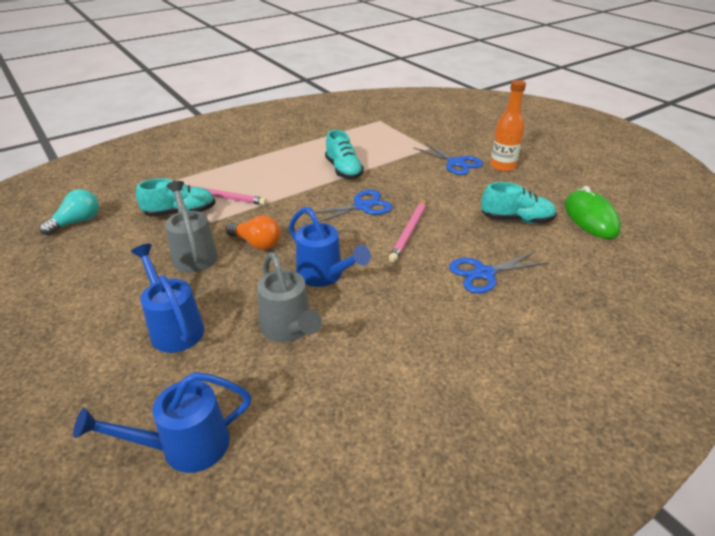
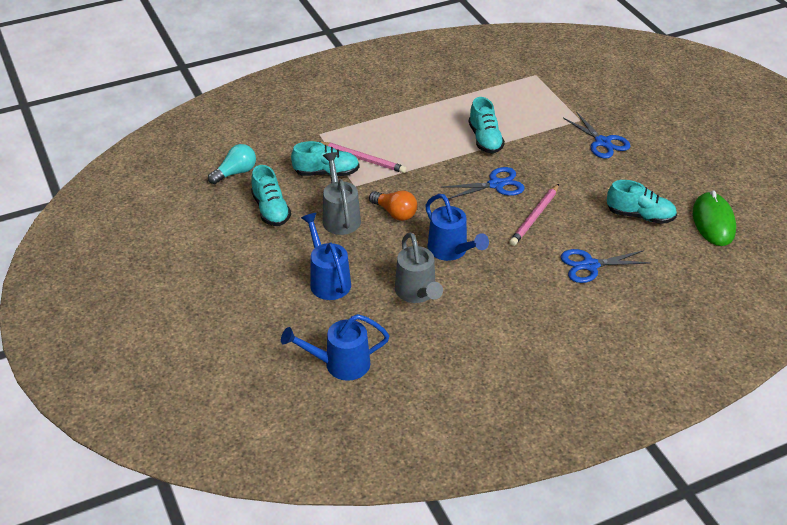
camera: 10 degrees right, 5 degrees up
orange bottle [490,80,526,172] -> none
none -> turquoise shoe [251,165,291,226]

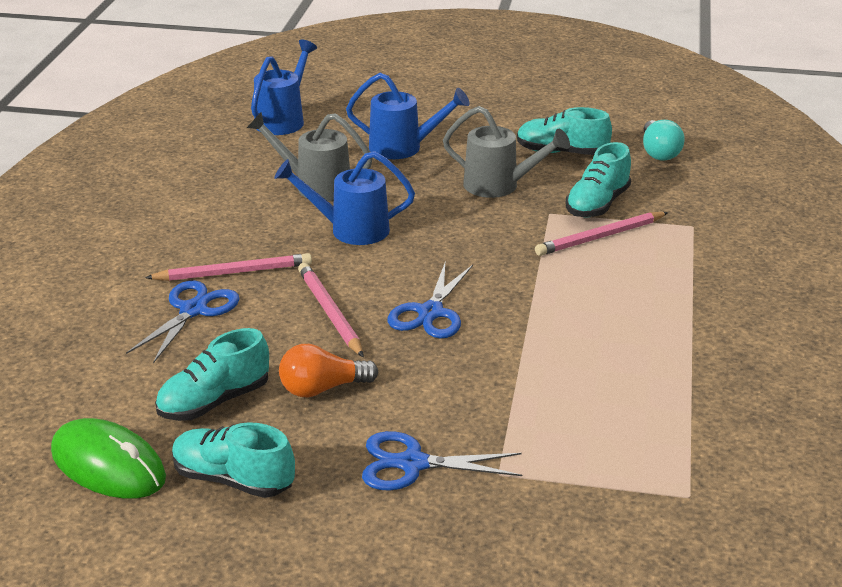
camera: 125 degrees right, 10 degrees down
orange light bulb [369,191,417,221] -> orange light bulb moved to [279,344,378,397]
turquoise shoe [469,97,505,154] -> turquoise shoe moved to [172,422,295,498]
none -> pink pencil [145,253,312,281]

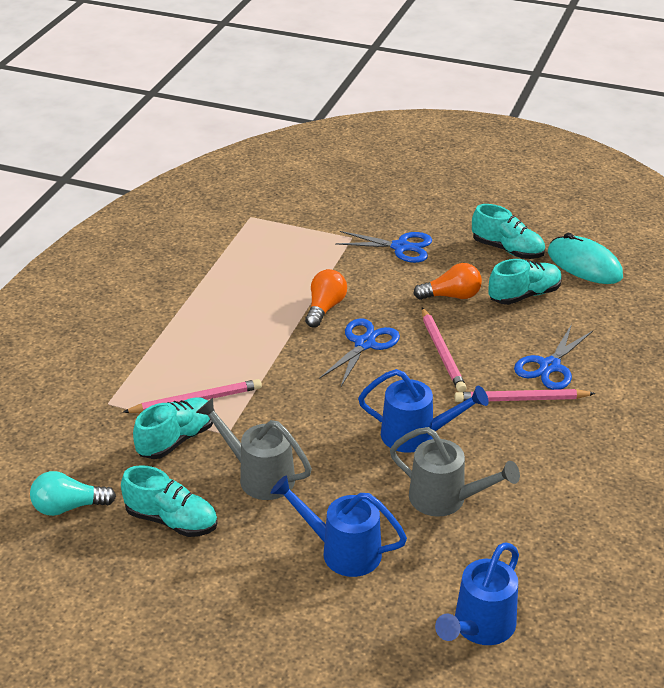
camera: 170 degrees left, 5 degrees up
green mouse [51,418,166,499] -> turquoise mouse [548,233,623,284]
turquoise light bulb [643,120,685,161] -> turquoise light bulb turned 105 degrees counterclockwise [30,471,116,516]
none -> orange light bulb [305,269,347,328]

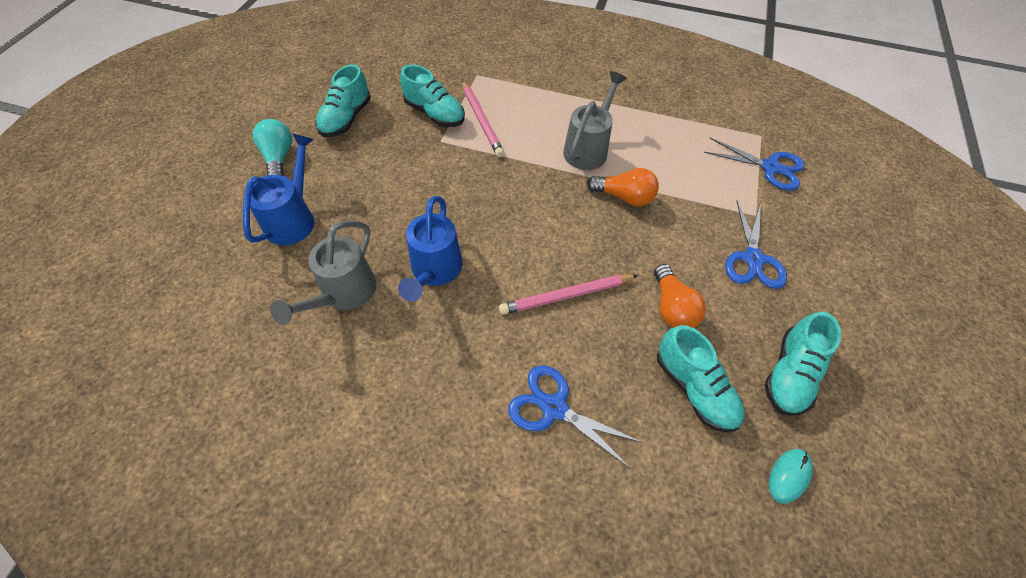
camera: 85 degrees right, 20 degrees up
turquoise light bulb [30,471,116,516] -> turquoise light bulb moved to [253,119,292,176]
grey watering can [196,398,312,500] -> grey watering can moved to [563,71,627,170]
blue scissors [319,319,400,386] -> blue scissors moved to [704,138,805,191]
blue watering can [435,542,519,645] -> none
pink pencil [455,389,596,402] -> none
turquoise mouse [548,233,623,284] -> turquoise mouse [769,449,813,504], size x0.51

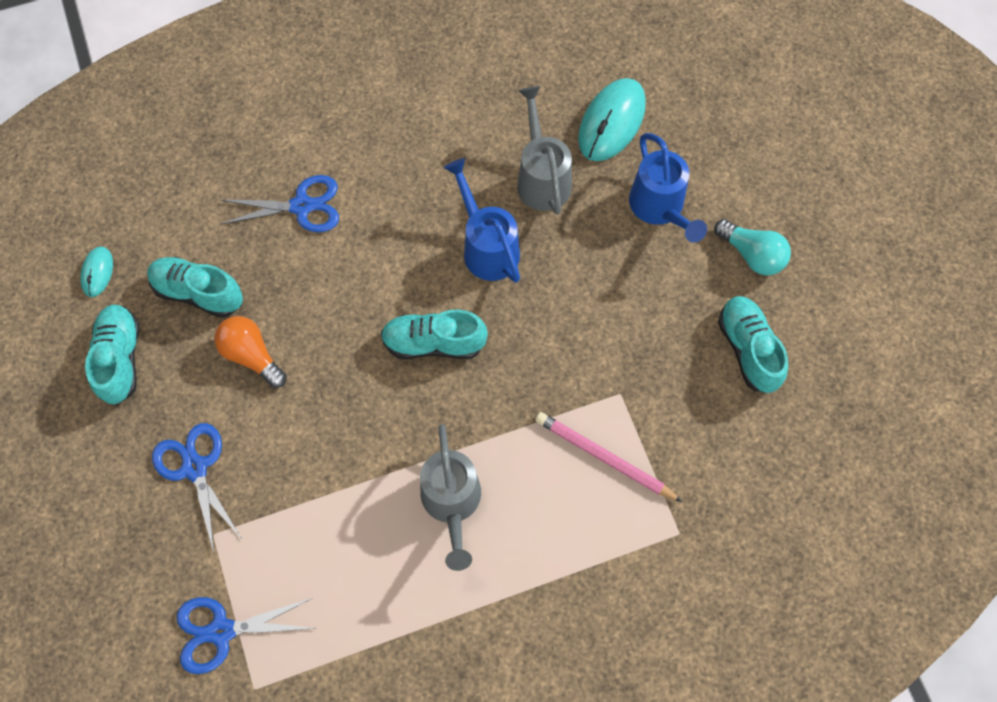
camera: 145 degrees right, 10 degrees up
turquoise shoe [400,65,465,127] -> turquoise shoe moved to [381,309,488,359]
pink pencil [499,275,638,315] -> none
orange light bulb [587,168,659,206] -> none
none -> turquoise mouse [578,78,646,161]

